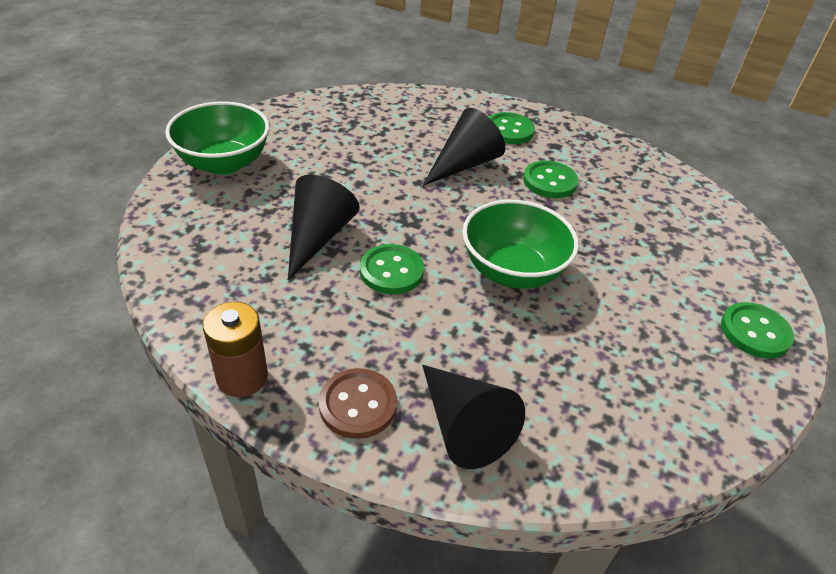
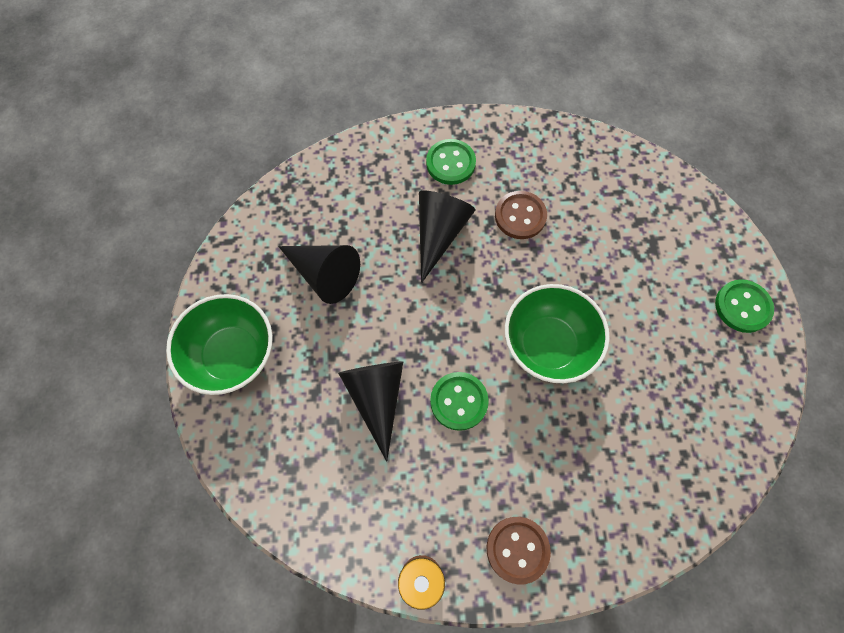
camera: 25 degrees left, 25 degrees up
black cone [422,365,525,469] -> black cone moved to [278,245,360,304]
green button [523,161,578,198] -> brown button [495,191,547,239]

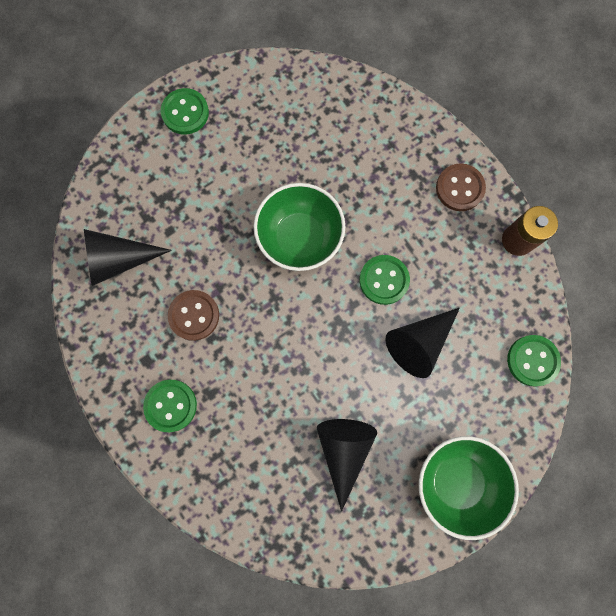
camera: 120 degrees left, 10 degrees up
black cone [419,191,475,283] -> black cone moved to [84,229,172,286]
none -> green button [507,335,561,387]

